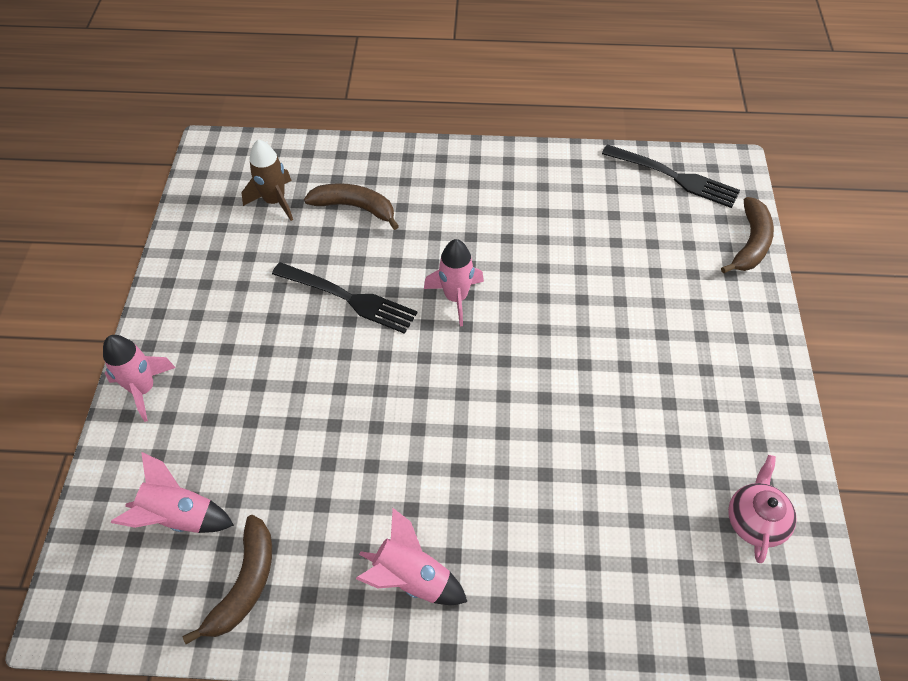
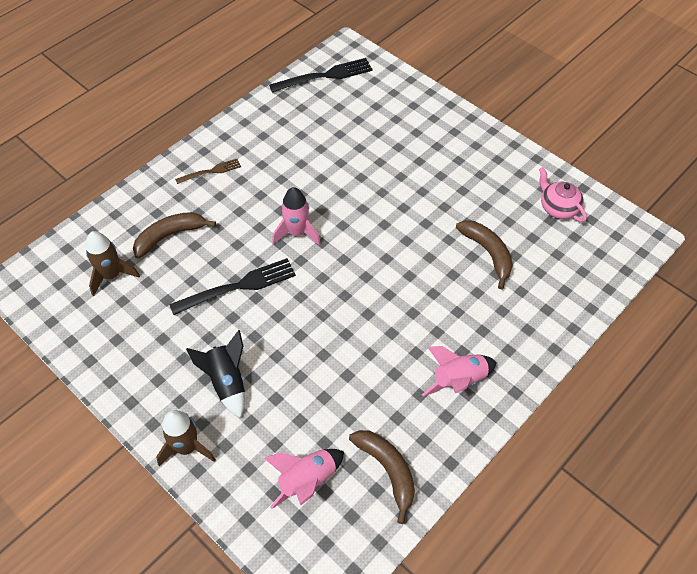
camera: 50 degrees left, 0 degrees up
pink rocket [103,335,176,422] -> brown rocket [156,410,216,466]
brown banana [721,197,774,273] -> brown banana moved to [456,220,513,289]
none -> brown fork [175,159,241,184]
none -> black rocket [186,330,245,418]

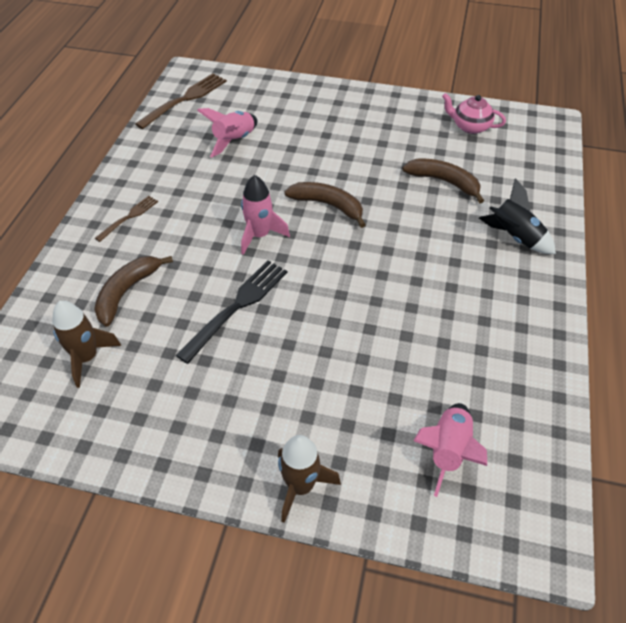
camera: 30 degrees left, 5 degrees down
black rocket [186,330,245,418] -> black rocket moved to [479,178,556,254]
black fork [269,58,373,93] -> brown fork [135,73,227,129]
brown banana [349,430,415,524] -> brown banana moved to [284,182,366,228]
pink rocket [422,346,497,396] -> pink rocket moved to [197,108,257,157]

